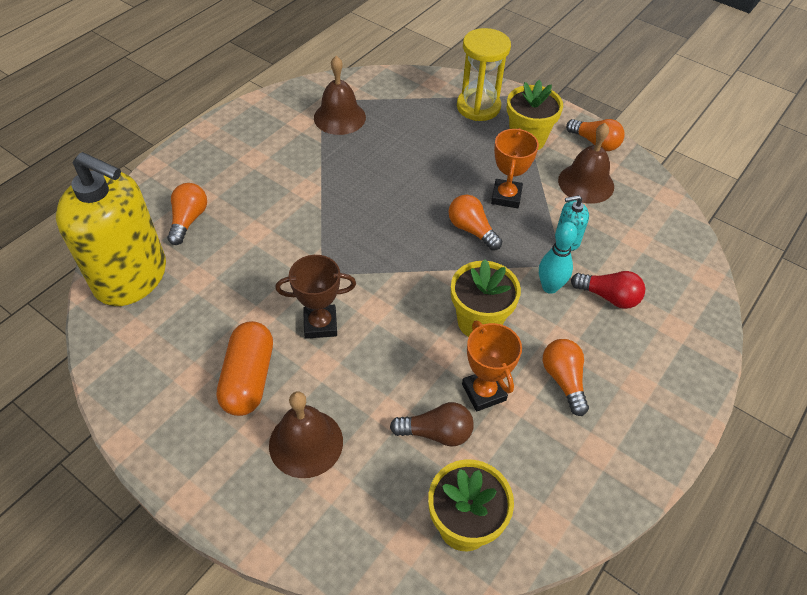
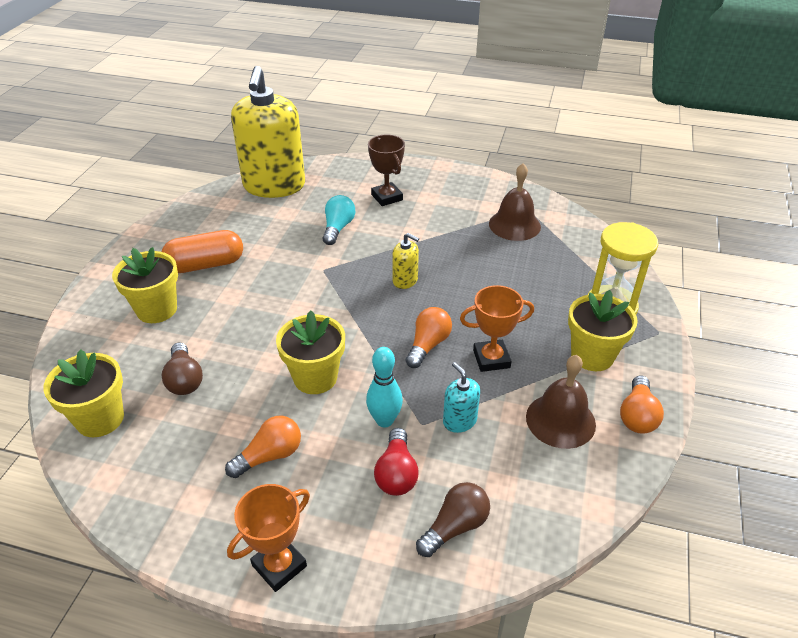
camera: 70 degrees right, 10 degrees down
orange light bulb [167,183,207,245] -> none
brown bell [269,391,343,478] -> yellow flower pot [112,247,178,323]
brown trophy [275,255,356,339] -> brown trophy moved to [368,135,405,206]
orange trophy [462,321,522,411] -> orange trophy moved to [227,484,310,592]
none -> turquoise light bulb [323,195,355,245]
none -> yellow soap dispenser [392,233,419,289]
none -> brown light bulb [416,482,490,557]

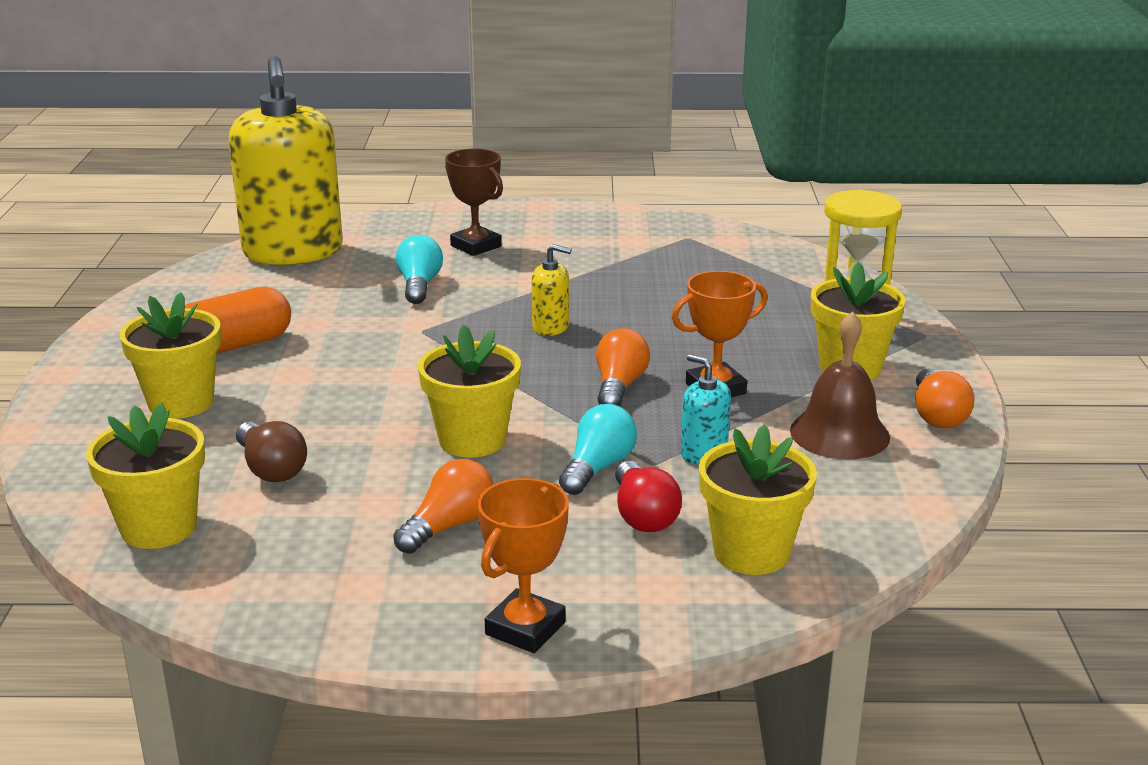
camera: 15 degrees left, 15 degrees down
turquoise bowling pin [366,347,403,428] -> turquoise light bulb [559,404,637,495]
brown light bulb [416,482,490,557] -> yellow flower pot [699,425,817,575]
brown bell [489,163,541,241] -> none

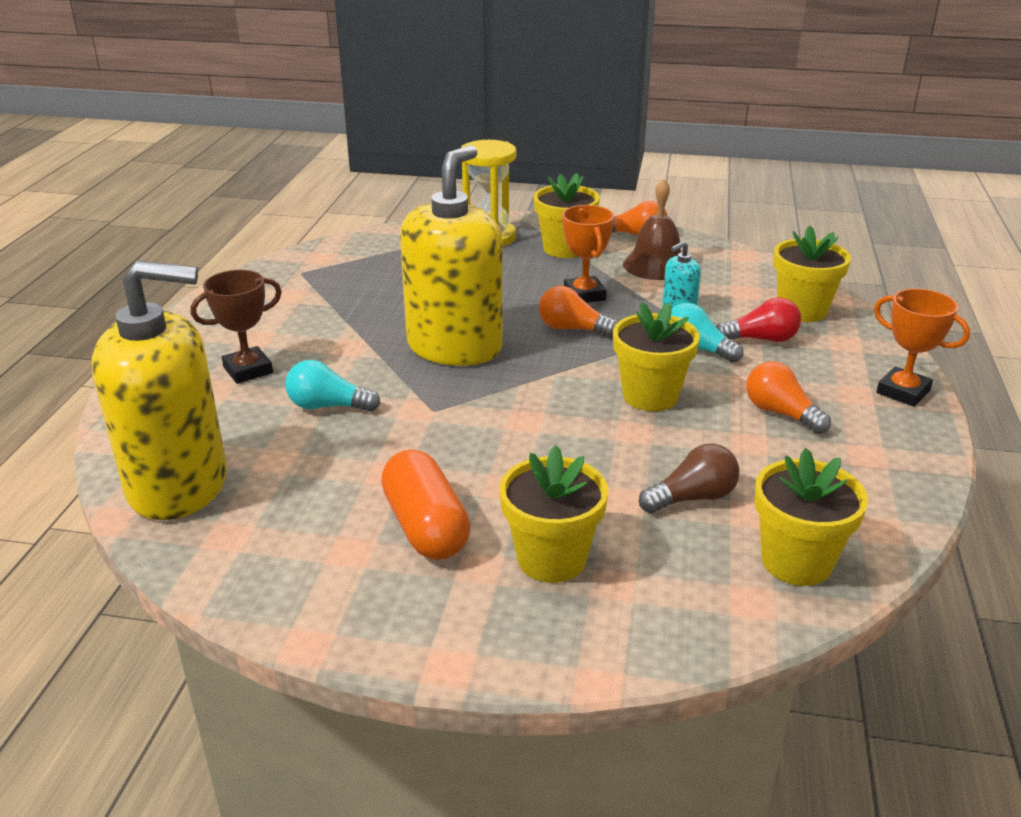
camera: 80 degrees left, 5 degrees up
yellow soap dispenser [532,244,572,336] -> yellow soap dispenser [400,145,503,366], size x2.47

